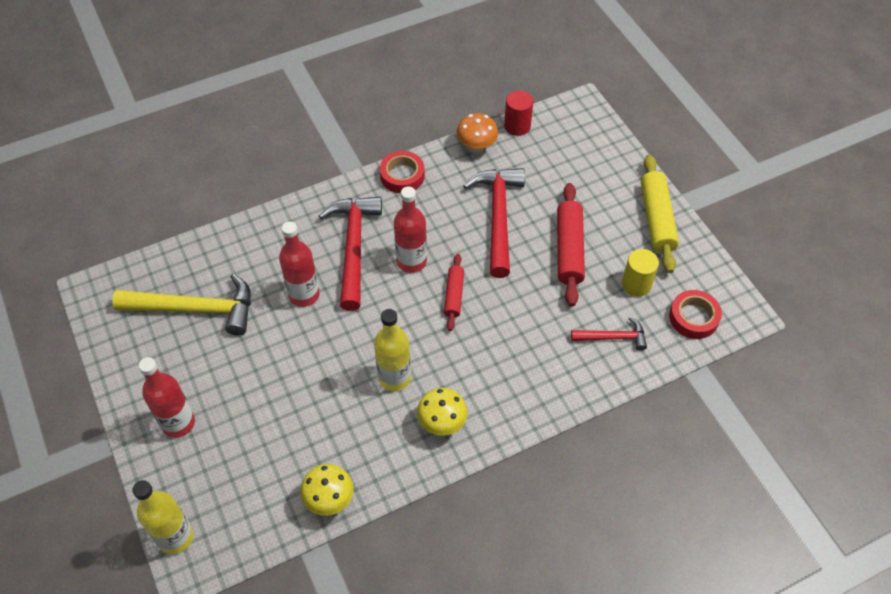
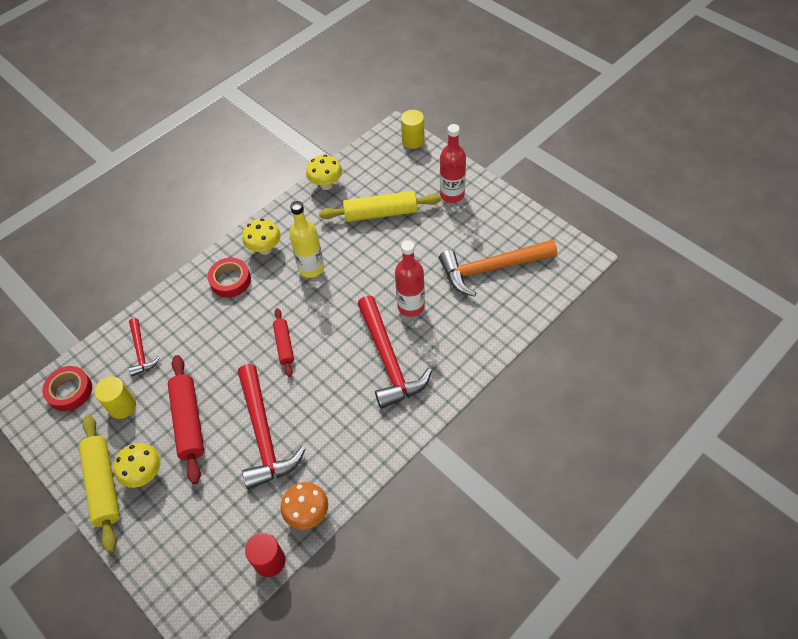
camera: 165 degrees right, 0 degrees up
yellow hammer [112,273,251,336] -> orange hammer [439,240,557,297]
yellow bottle [132,480,194,554] -> yellow cylinder [401,110,425,149]
red tape [380,151,425,193] -> red tape moved to [207,258,251,298]
red bottle [394,186,427,273] -> none
red hammer [571,317,647,351] -> red hammer turned 90 degrees counterclockwise [128,318,160,377]
none -> yellow mushroom [114,443,160,488]
none -> yellow rolling pin [319,191,441,222]

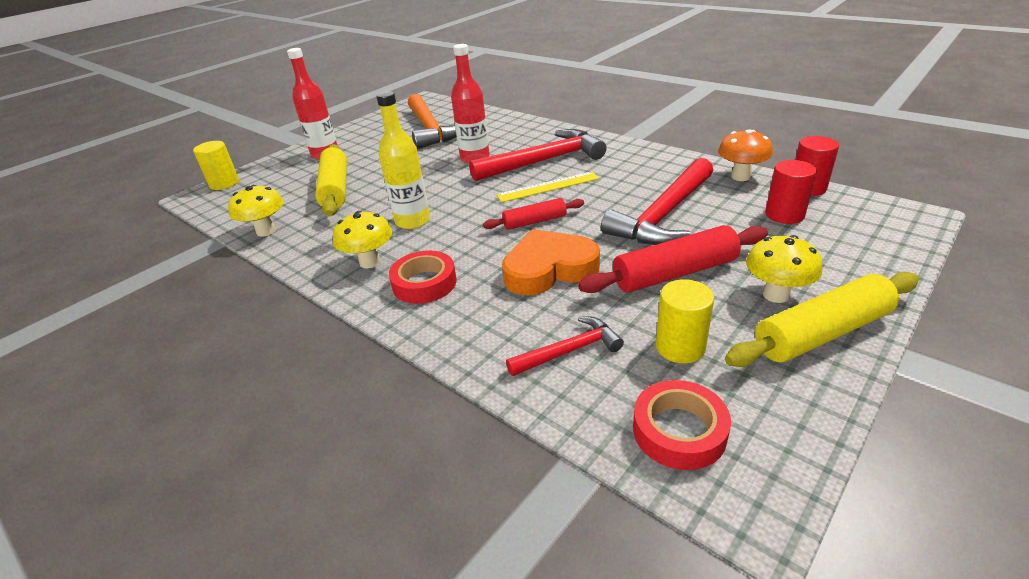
camera: 95 degrees left, 20 degrees down
red hammer [238,364,305,489] -> red hammer turned 150 degrees clockwise [601,158,713,245]
none -> yellow ruler [496,171,599,202]
none -> orange heart [502,229,600,295]
none -> red cylinder [765,160,817,224]

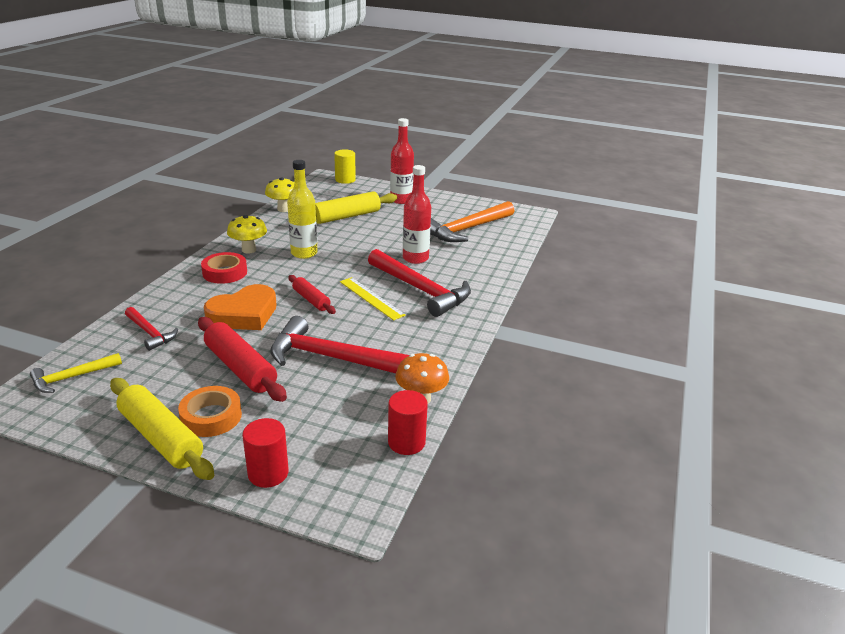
camera: 65 degrees right, 5 degrees down
orange heart [502,229,600,295] -> orange heart turned 90 degrees clockwise [204,284,277,330]
red tape [633,380,731,470] -> yellow hammer [30,353,122,393]
yellow cylinder [656,279,714,363] -> none
yellow mushroom [746,235,822,303] -> orange tape [178,386,242,437]
red cylinder [765,160,817,224] -> red cylinder moved to [242,418,289,488]

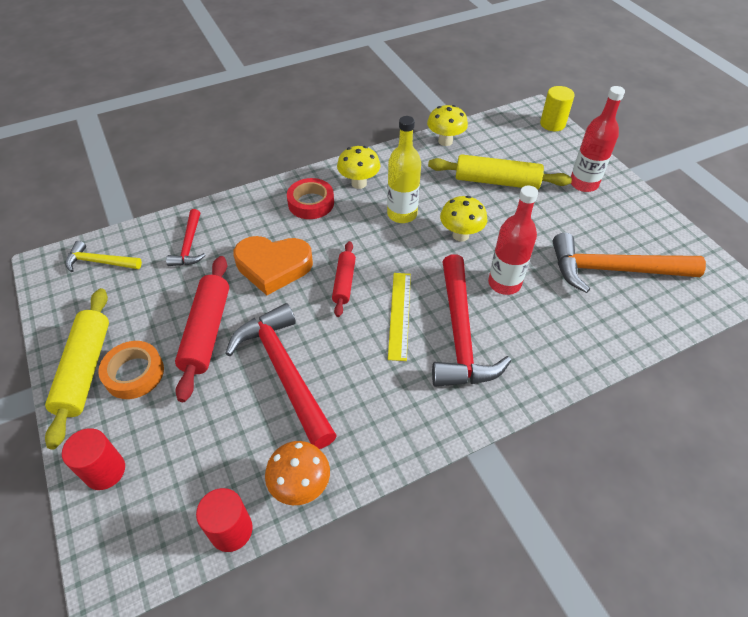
camera: 45 degrees right, 20 degrees up
none -> yellow mushroom [440,196,487,242]

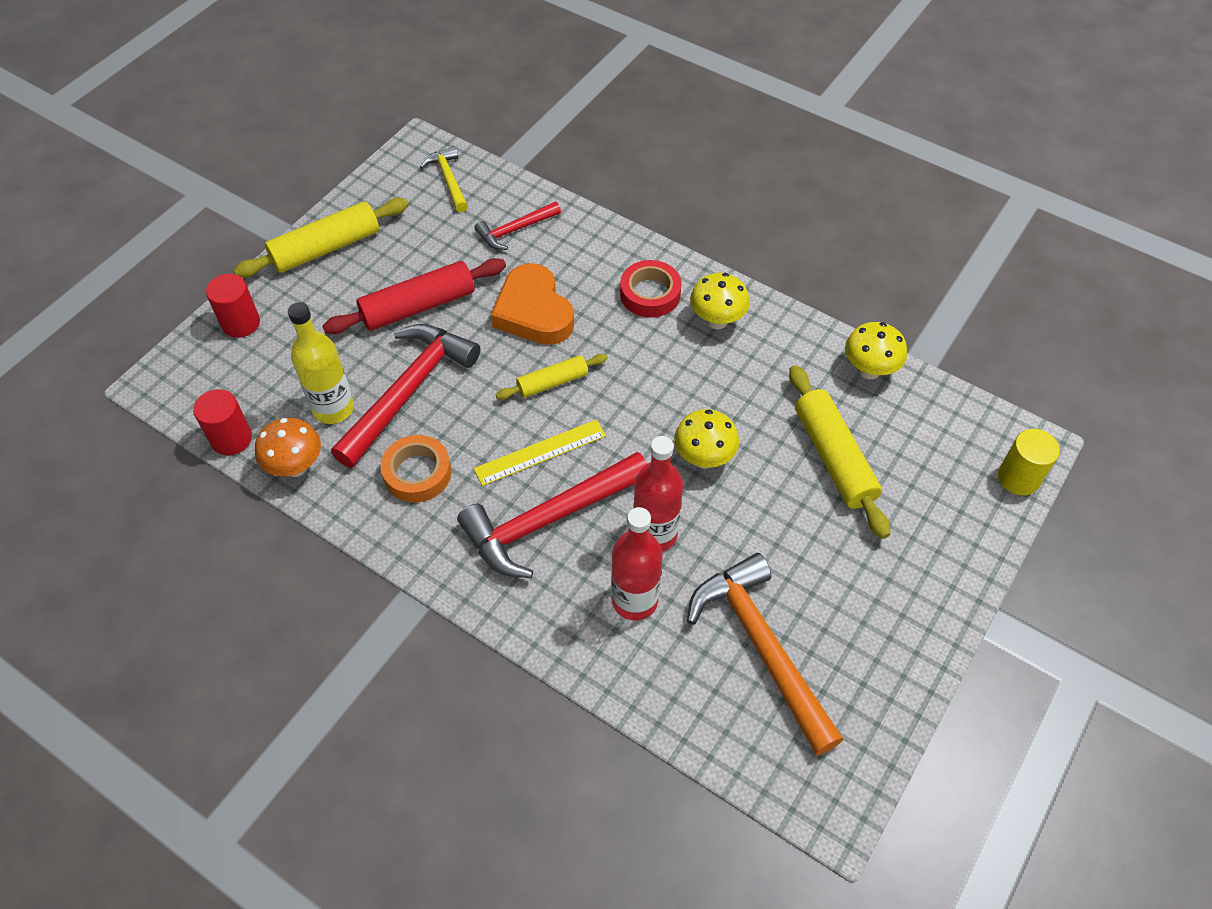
camera: 60 degrees right, 5 degrees up
orange tape [98,341,164,399] -> orange tape moved to [381,435,451,503]
red rolling pin [332,241,356,317] -> yellow rolling pin [496,354,608,400]
yellow bottle [387,116,421,223] -> yellow bottle moved to [288,302,354,424]
red bottle [571,86,625,192] -> red bottle moved to [611,507,662,620]

